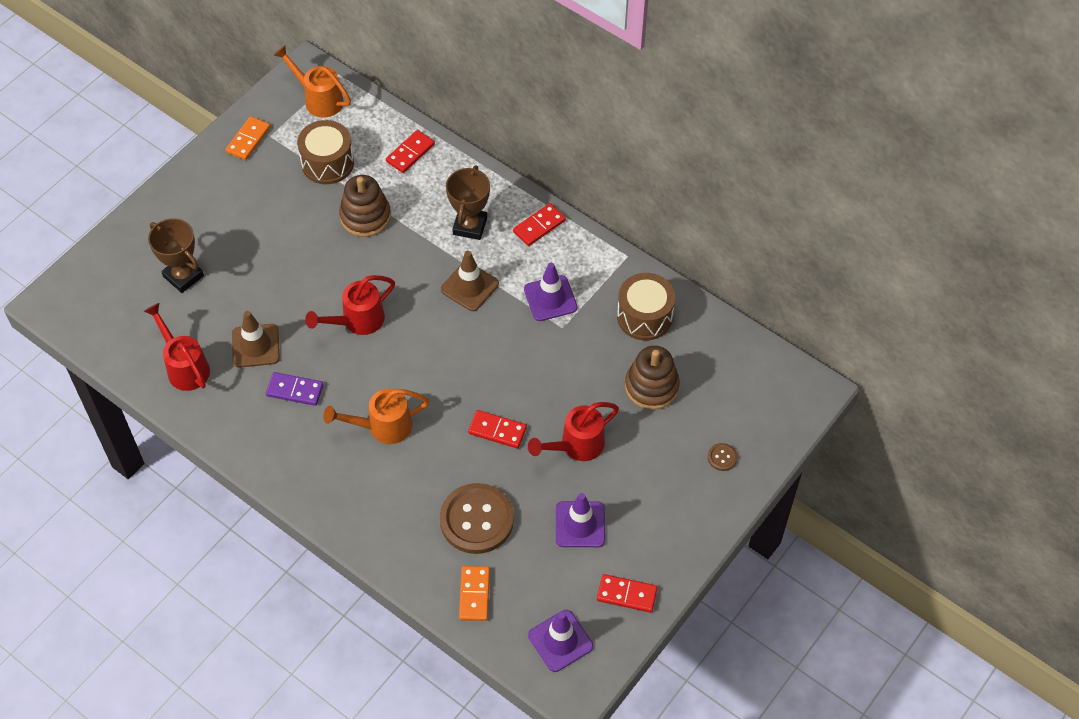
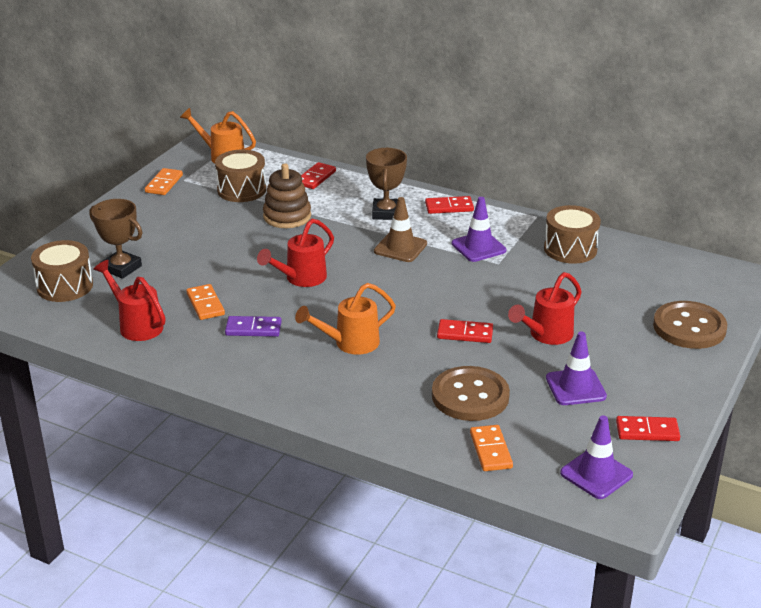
camera: 10 degrees left, 25 degrees down
brown traffic cone [232,311,280,368] -> orange domino [186,284,225,320]
red domino [513,203,566,246] -> red domino turned 45 degrees clockwise [425,196,474,214]
brown stacking toy [625,346,680,410] -> none
brown button [708,443,738,471] -> brown button [653,301,727,349], size x2.44
none -> brown drum [31,240,93,302]

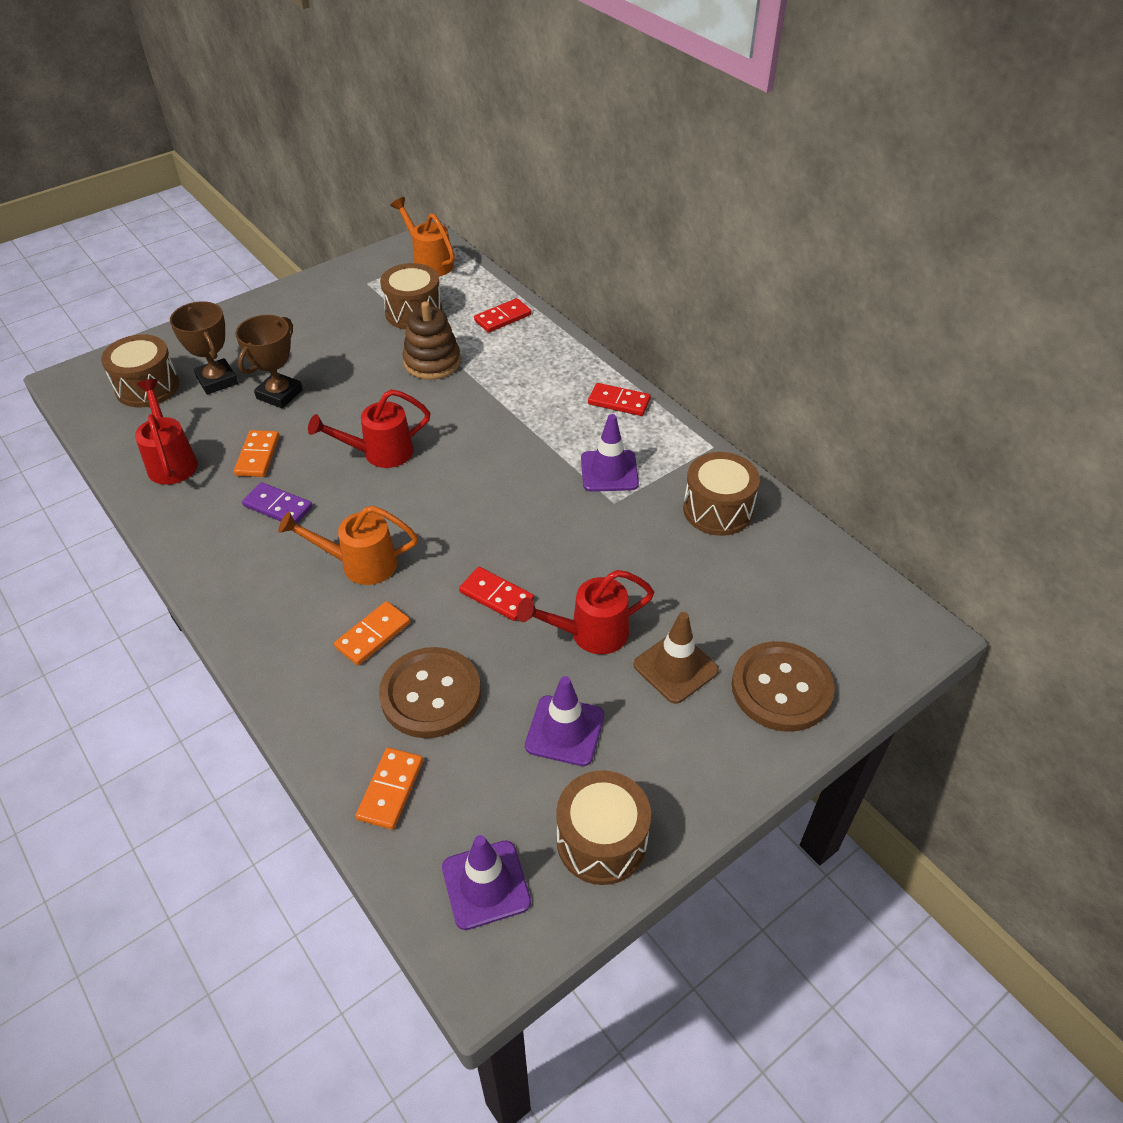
camera: 25 degrees right, 15 degrees up
orange domino [145,168,183,195] -> orange domino moved to [334,601,410,665]
brown trophy [366,148,407,220] -> brown trophy moved to [235,315,303,408]
brown traffic cone [374,197,427,262] -> brown traffic cone moved to [634,612,719,704]
red domino [616,416,680,441] -> brown drum [556,770,651,885]

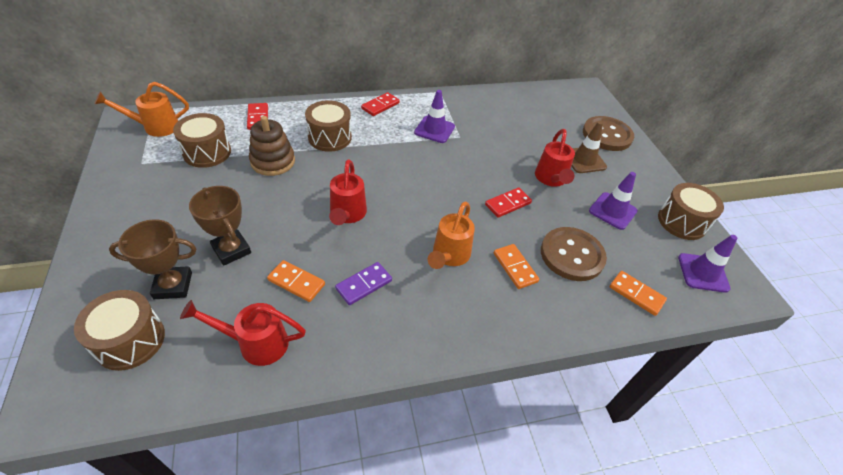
camera: 70 degrees left, 0 degrees up
brown drum [683,452,760,536] -> brown drum moved to [305,100,352,152]

